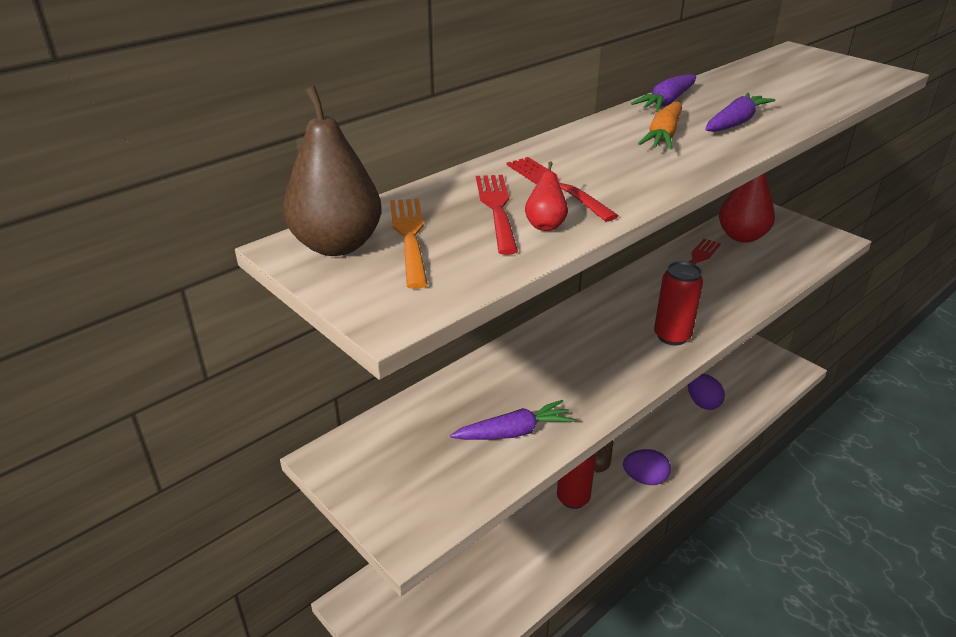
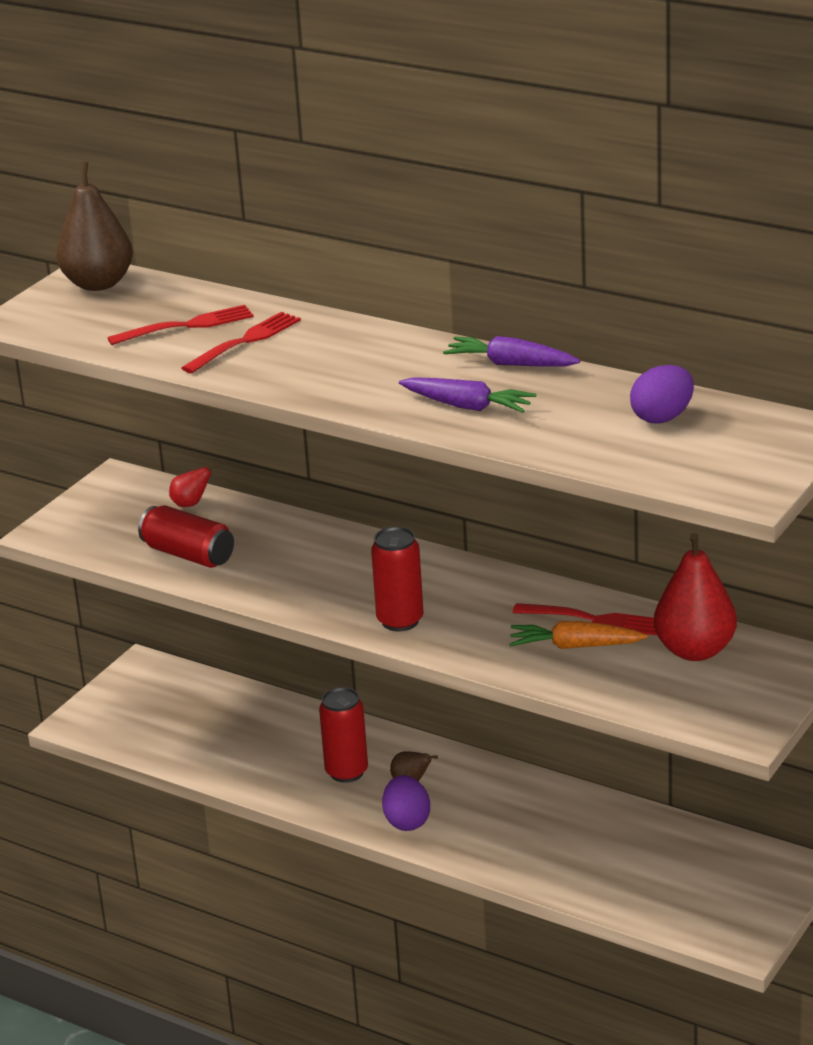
camera: 75 degrees right, 5 degrees down
orange fork [390,198,428,289] -> none
purple carrot [450,400,575,440] -> red can [138,505,234,568]
red pear [525,161,568,231] -> red pear moved to [169,463,219,507]
orange carrot [638,102,682,150] -> orange carrot moved to [510,621,648,649]
purple egg [688,374,725,410] -> purple egg moved to [630,365,694,423]

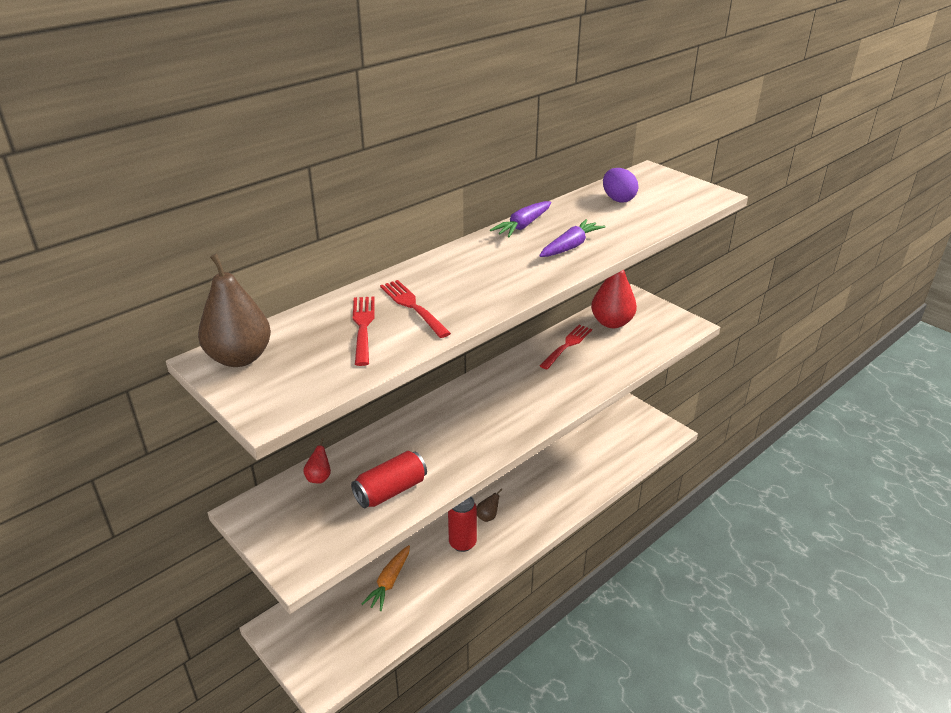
camera: 75 degrees left, 5 degrees up
red can [371,527,423,631] -> none
purple egg [382,775,430,831] -> none
orange carrot [510,621,648,649] -> orange carrot moved to [362,545,410,611]

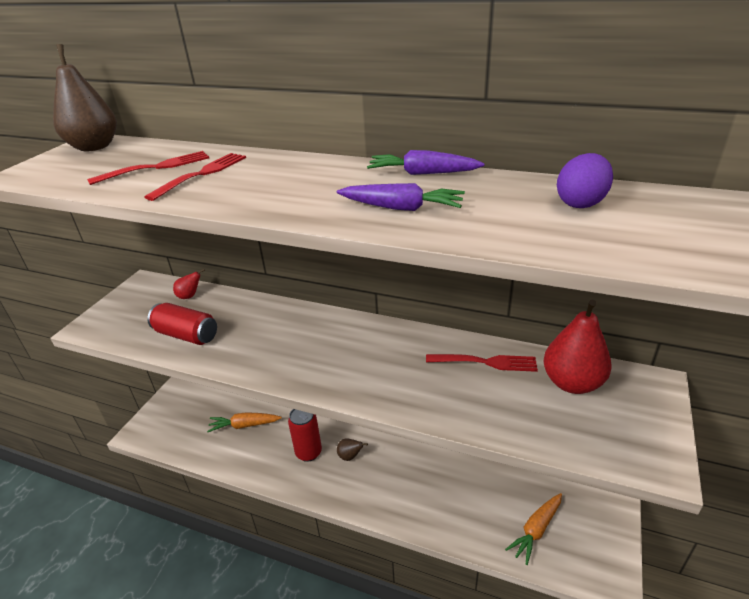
camera: 65 degrees right, 0 degrees up
none -> orange carrot [505,493,562,565]

